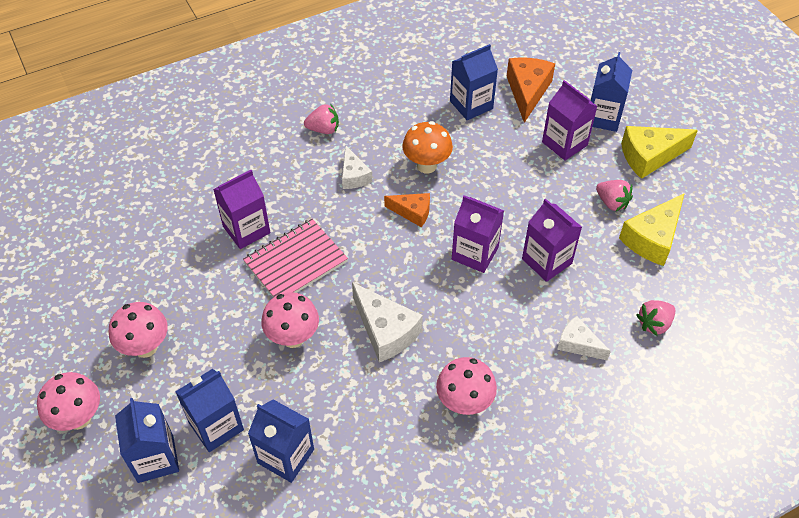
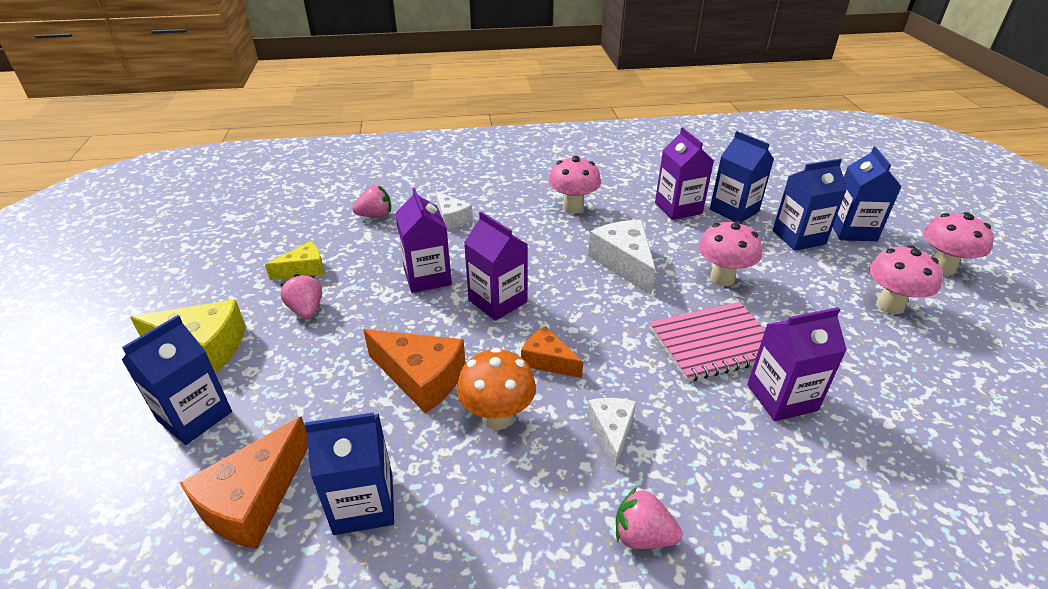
camera: 160 degrees left, 15 degrees down
purple carton [542,80,598,161] -> purple carton moved to [655,127,714,220]
yellow cheese [619,193,685,266] -> yellow cheese [265,241,324,280], size x0.62
none -> orange cheese [364,329,466,414]

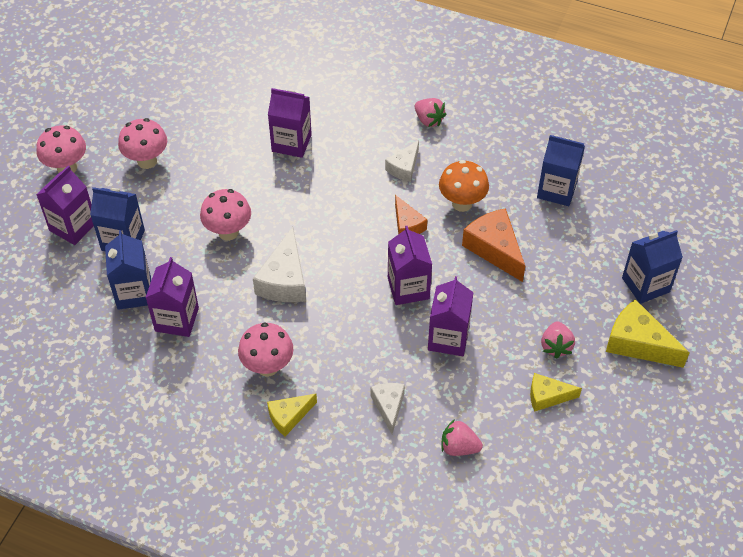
camera: 150 degrees left, 15 degrees up
orange cheese [180,416,308,549] -> none
pink notebook [649,302,765,382] -> none
blue carton [833,146,902,241] -> purple carton [36,165,94,245]
none -> yellow cheese [267,394,317,437]

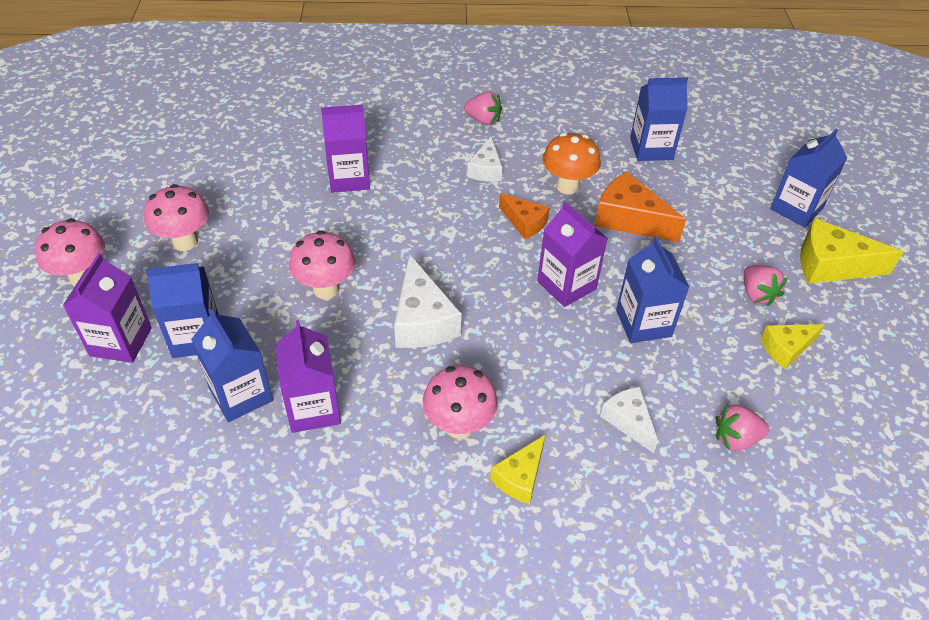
camera: 25 degrees left, 5 degrees down
purple carton [428,276,474,356] -> blue carton [616,237,689,343]

